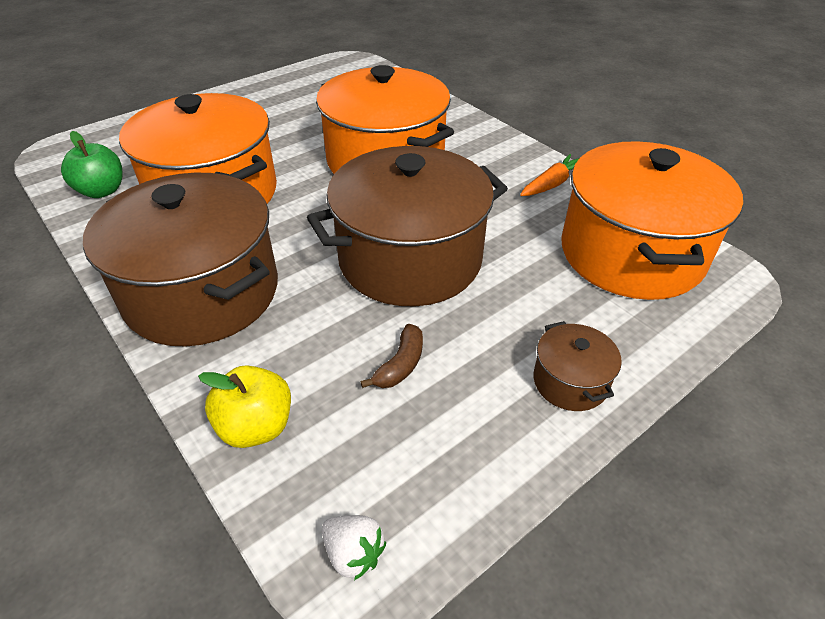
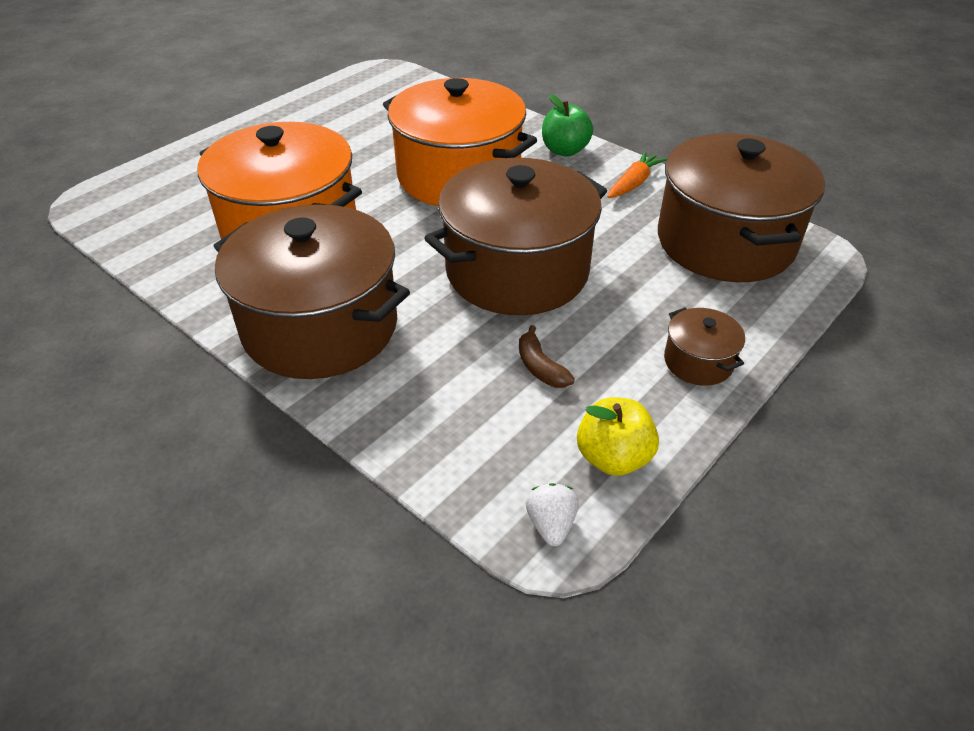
camera: 10 degrees left, 0 degrees up
green apple [61,131,123,198] -> green apple moved to [542,94,593,156]
yellow apple [198,365,291,448] -> yellow apple moved to [577,397,659,476]
white strawberry [322,515,386,580] -> white strawberry turned 120 degrees counterclockwise [526,483,579,546]
brown banana [360,324,423,388] -> brown banana turned 135 degrees clockwise [519,325,575,388]
orange pot [561,141,743,300] -> brown pot [658,133,825,282]

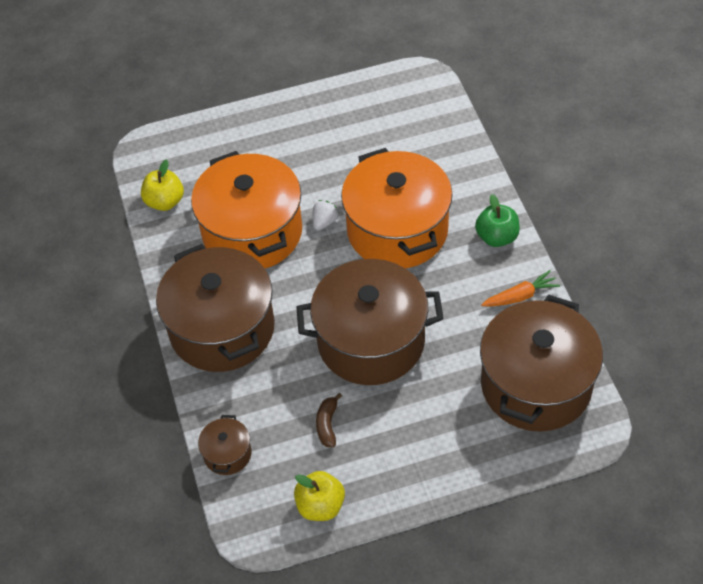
camera: 35 degrees right, 10 degrees up
white strawberry [526,483,579,546] -> white strawberry moved to [312,200,339,230]
brown pot [664,307,745,386] -> brown pot moved to [198,415,251,475]
none -> yellow apple [141,159,184,211]

